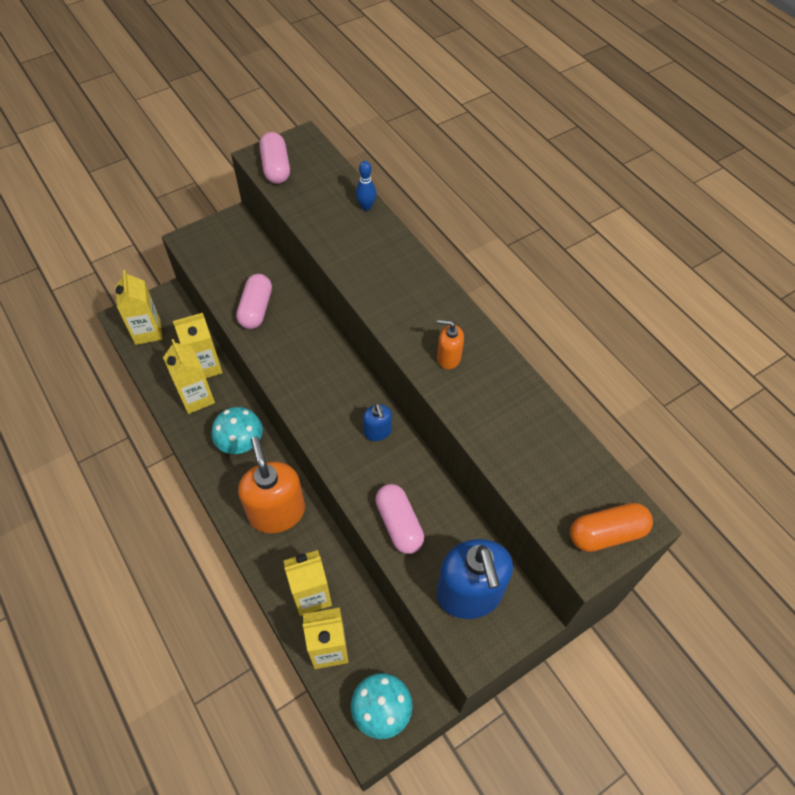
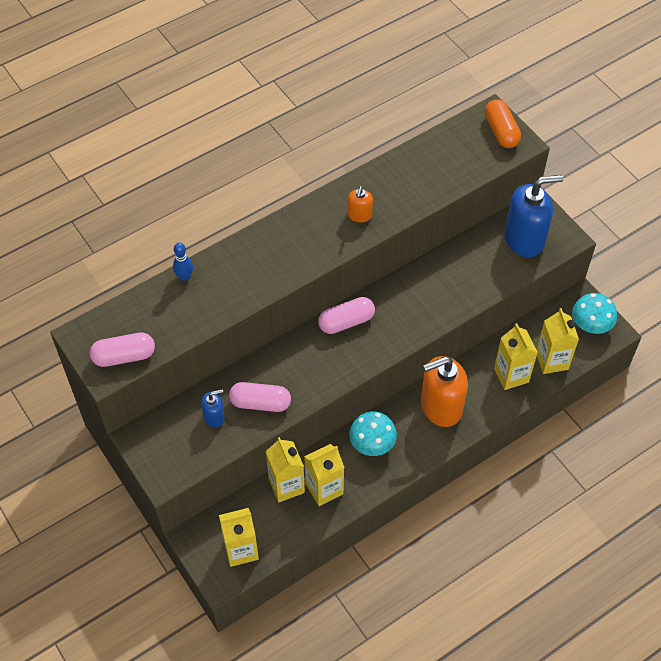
camera: 90 degrees left, 0 degrees up
blue soap dispenser [363,403,392,441] -> blue soap dispenser moved to [201,389,225,428]
pink capsule [375,484,424,554] -> pink capsule moved to [318,297,375,334]

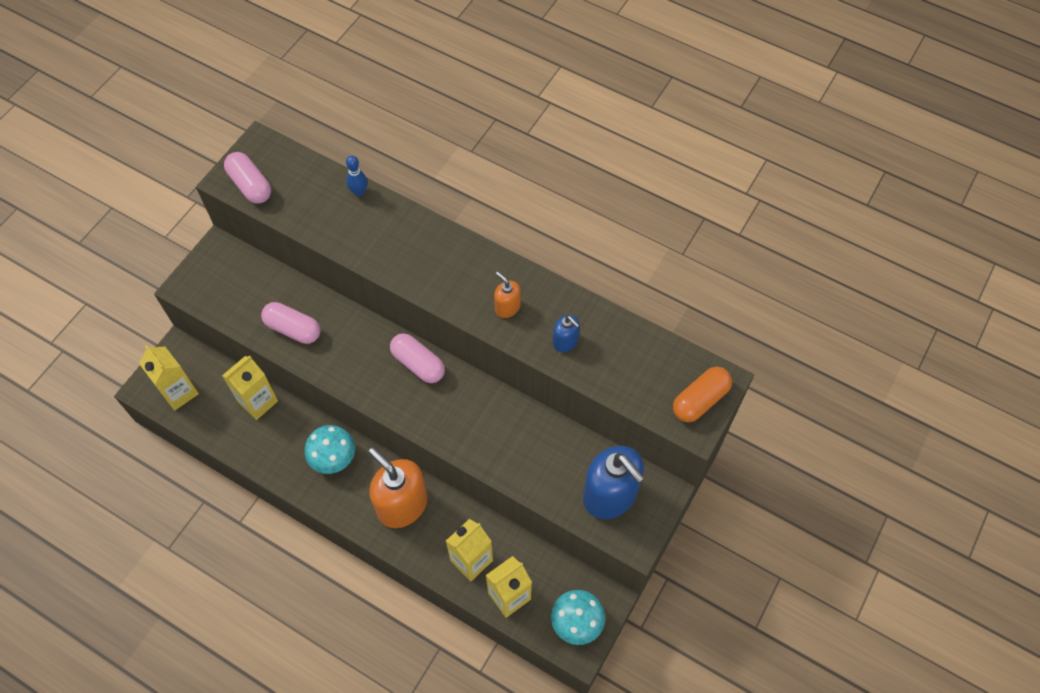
camera: 65 degrees right, 5 degrees up
blue soap dispenser [201,389,225,428] -> blue soap dispenser moved to [553,315,580,352]
pink capsule [229,382,291,412] -> pink capsule turned 45 degrees counterclockwise [261,302,320,344]
yellow carton [304,444,344,506] -> none
orange soap dispenser [348,186,373,223] -> orange soap dispenser turned 60 degrees clockwise [494,272,520,318]

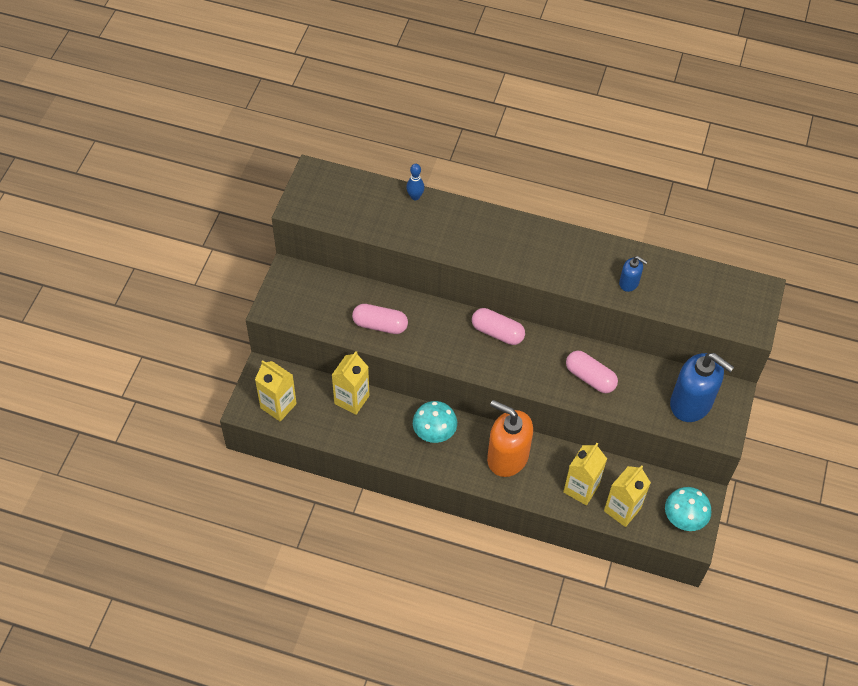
camera: 15 degrees left, 5 degrees down
pink capsule [224,152,271,204] -> pink capsule moved to [566,351,618,393]
orange soap dispenser [494,272,520,318] -> none
orange capsule [673,367,732,422] -> none

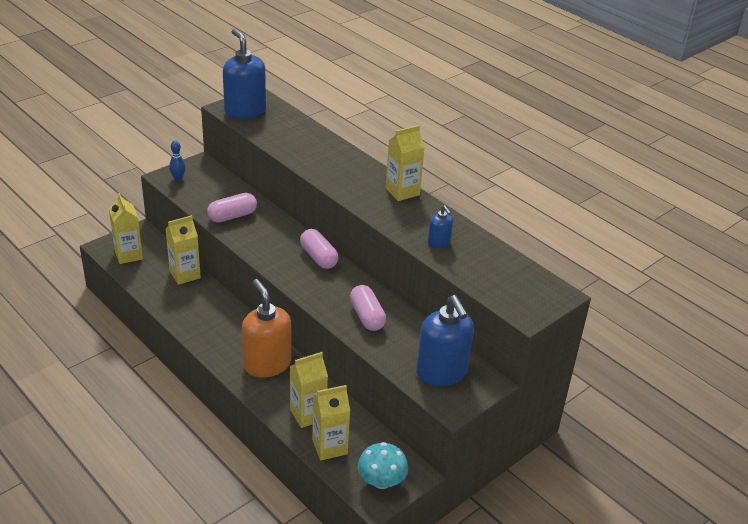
camera: 30 degrees right, 20 degrees down
pink capsule [352,304,408,334] -> pink capsule turned 75 degrees counterclockwise [207,193,257,223]
blue bowling pin [406,164,424,200] -> blue bowling pin moved to [169,141,186,181]
turquoise mushroom [413,401,457,443] -> none
none -> blue soap dispenser [223,29,266,119]
none -> yellow carton [386,125,425,201]

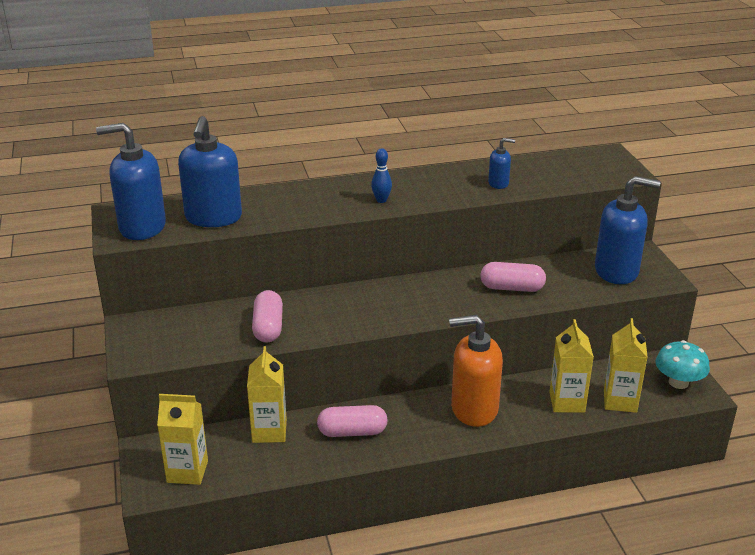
camera: 60 degrees left, 5 degrees down
blue bowling pin [169,141,186,181] -> blue bowling pin moved to [371,148,392,203]
pink capsule [300,229,338,269] -> pink capsule moved to [317,405,388,437]
yellow carton [386,125,425,201] -> none
none -> blue soap dispenser [178,116,242,227]

